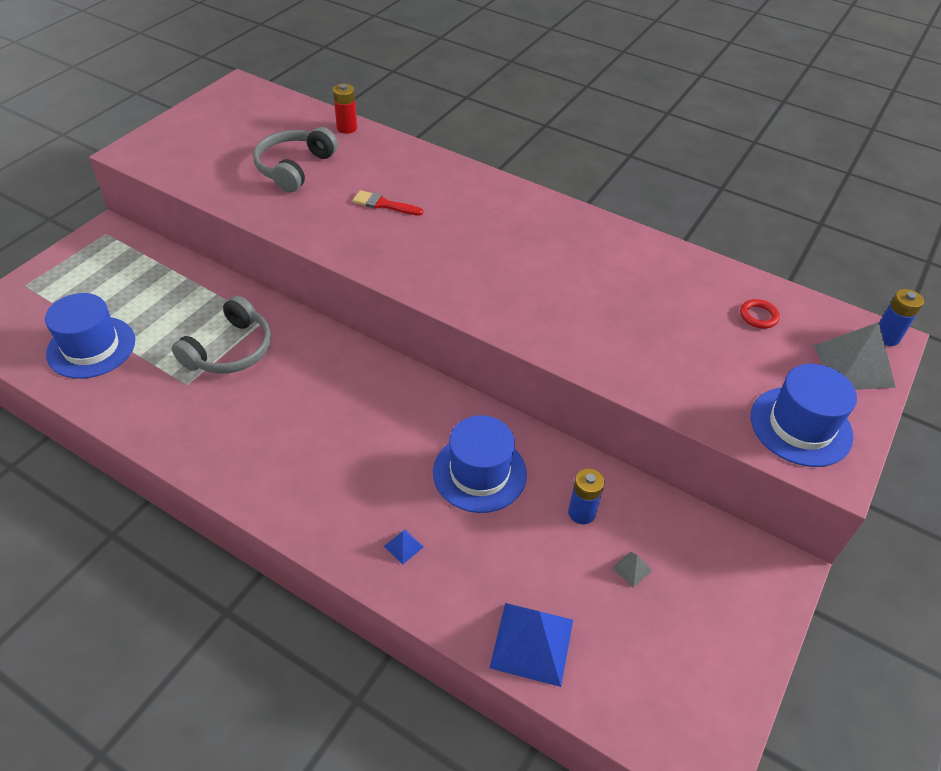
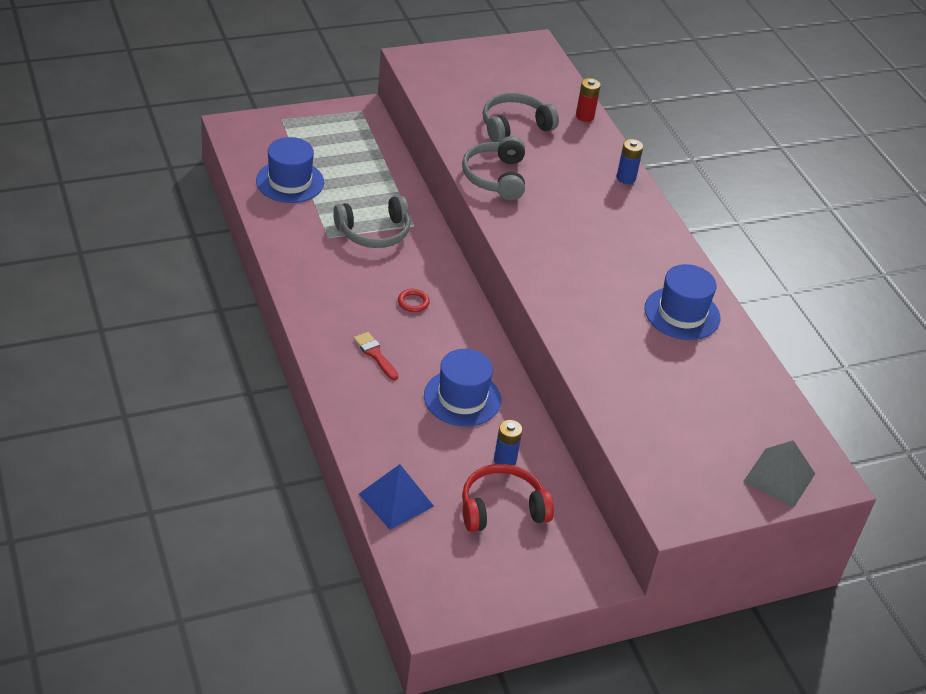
camera: 35 degrees right, 5 degrees down
red brush [353,190,423,216] -> red brush moved to [354,332,398,380]
blue pyramid [384,529,423,565] -> none
grey pyramid [612,551,652,588] -> red headphones [462,464,554,532]
red ring [740,299,780,329] -> red ring moved to [398,289,430,312]
blue hat [751,364,857,467] -> blue hat moved to [645,264,720,340]
blue battery [879,289,924,346] -> blue battery moved to [617,139,643,184]
none -> grey headphones [462,136,525,200]

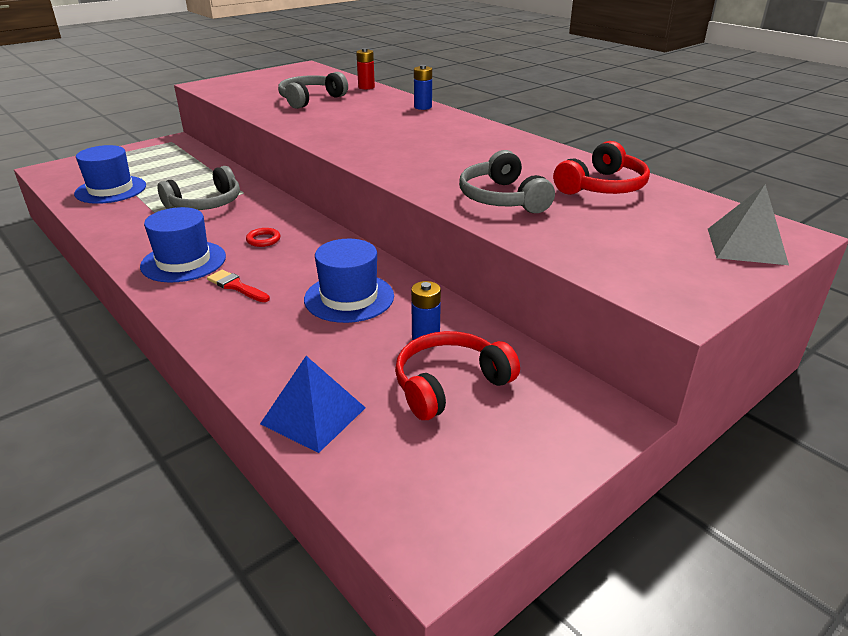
camera: 15 degrees left, 10 degrees down
grey headphones [462,136,525,200] -> grey headphones moved to [459,150,555,213]
blue hat [645,264,720,340] -> blue hat moved to [140,207,226,282]
none -> red headphones [553,141,650,195]

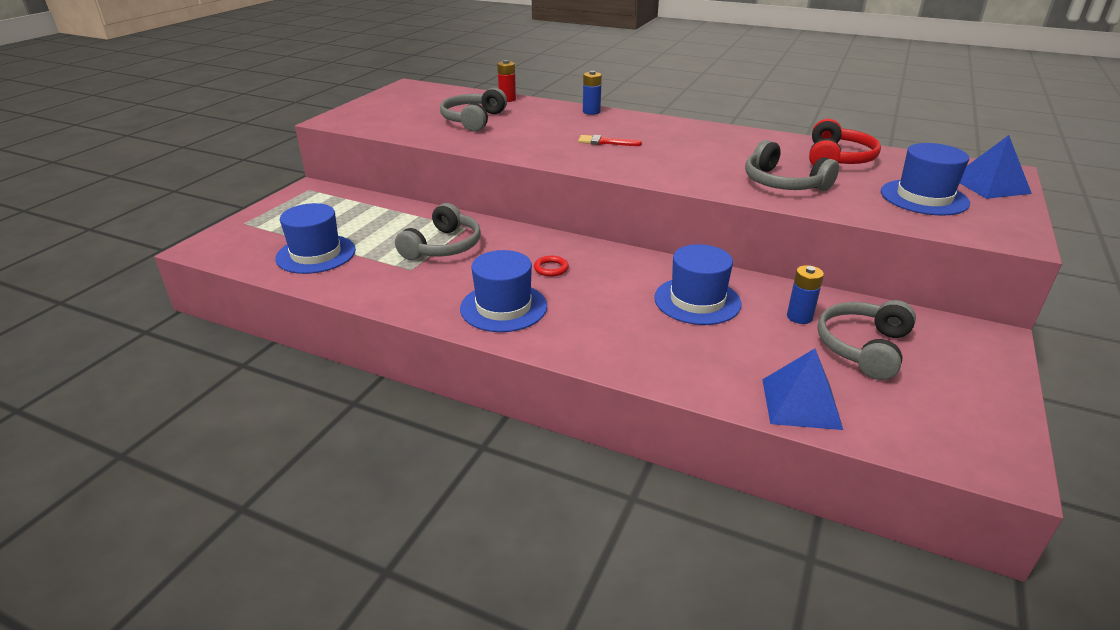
camera: 25 degrees left, 0 degrees up
red brush [207,270,270,302] -> red brush moved to [578,135,642,146]
red headphones [395,331,520,420] -> grey headphones [817,300,916,380]
grey pyramid [708,184,789,265] -> blue pyramid [960,135,1032,199]
none -> blue hat [881,143,970,216]

